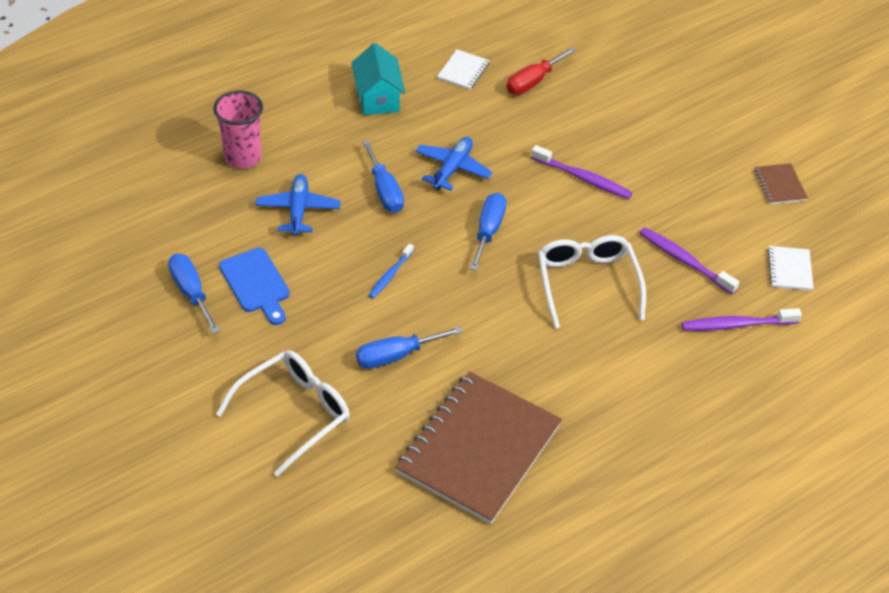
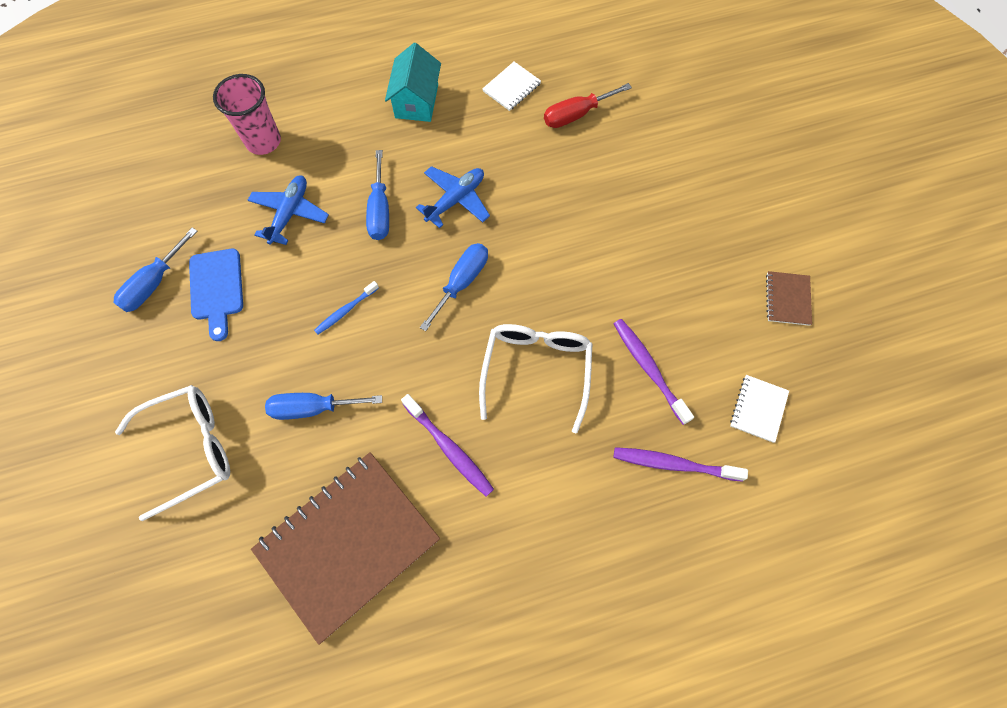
camera: 20 degrees right, 20 degrees up
blue screwdriver [168,253,220,334] -> blue screwdriver turned 135 degrees counterclockwise [114,228,197,312]
purple toothbrush [531,145,632,199] -> purple toothbrush moved to [401,394,494,496]

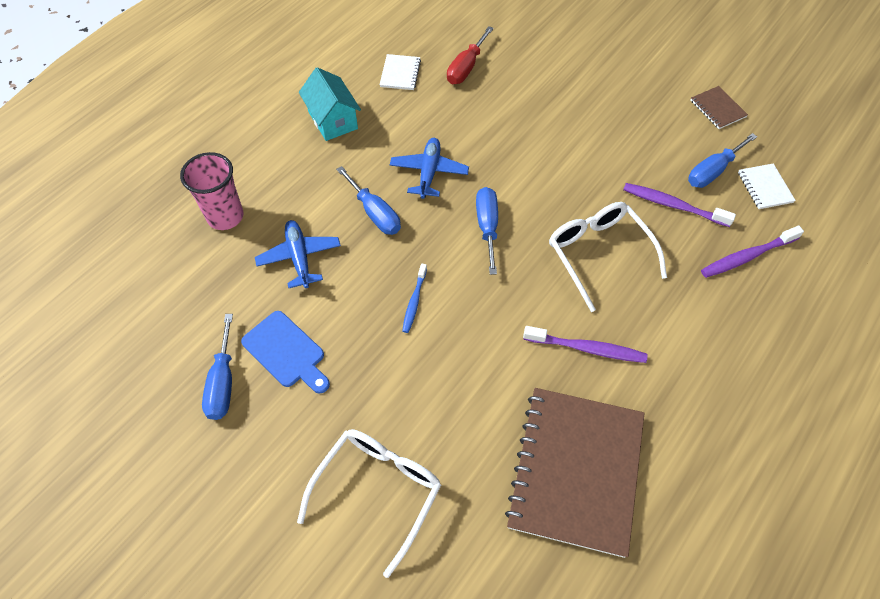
camera: 35 degrees left, 10 degrees down
blue screwdriver [265,393,382,420] -> blue screwdriver moved to [688,133,757,188]

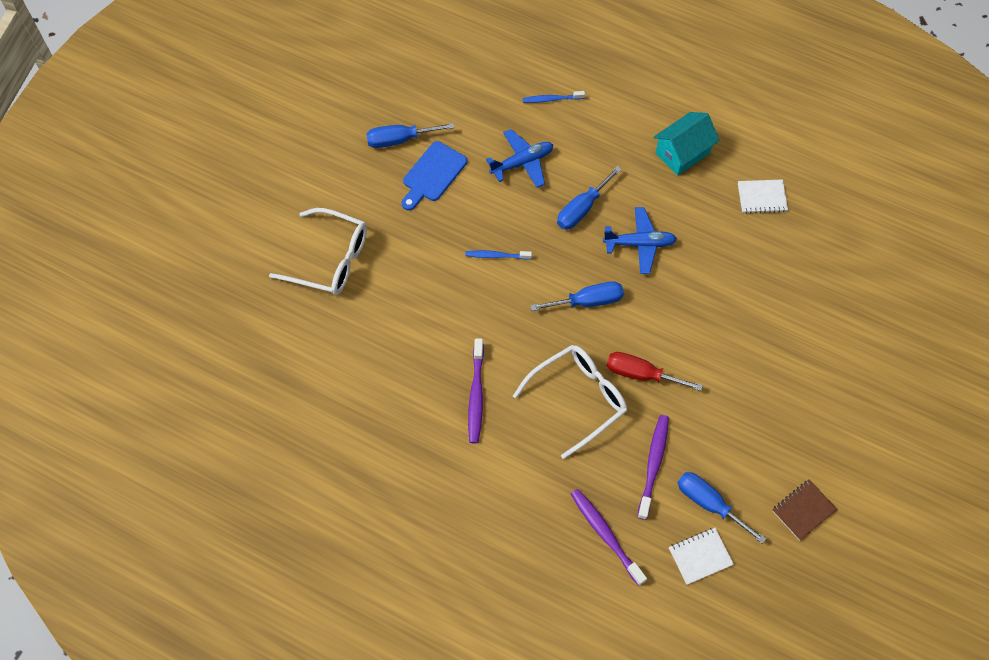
camera: 80 degrees right, 5 degrees up
pink cup [180,152,243,230] -> blue toothbrush [523,91,585,103]
red screwdriver [447,26,494,84] -> red screwdriver moved to [607,352,703,391]
brown notebook [505,388,645,558] -> none

